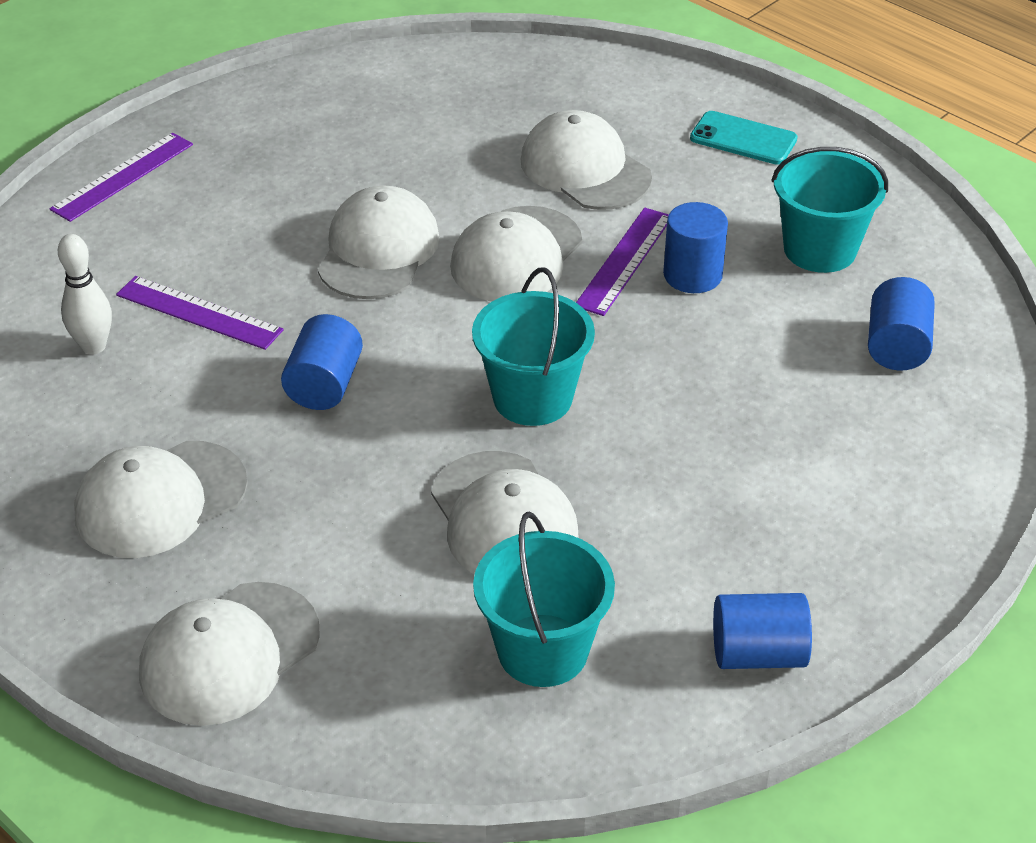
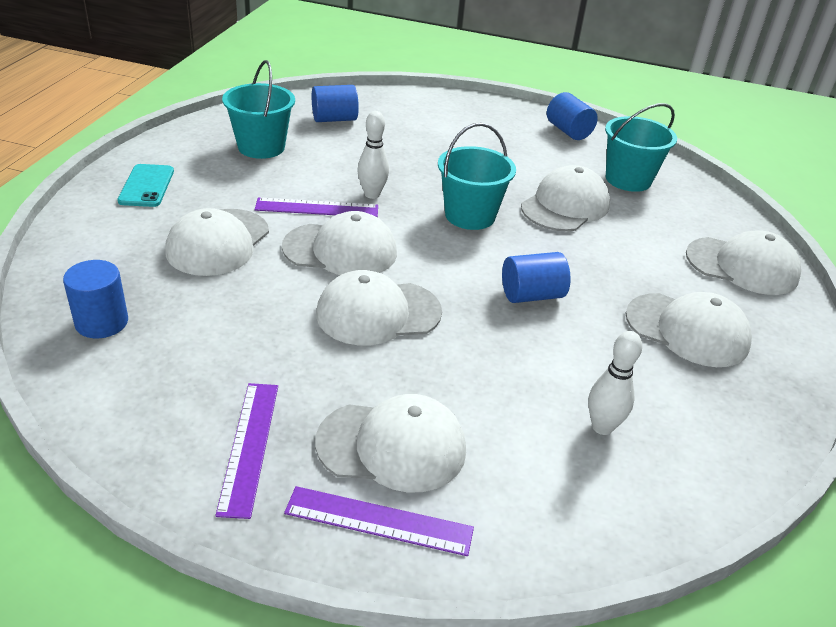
camera: 120 degrees left, 5 degrees down
purple ruler [116,276,284,350] -> purple ruler moved to [215,383,278,519]
blue cylinder [663,202,728,293] -> blue cylinder moved to [63,260,128,338]
none -> white cap [315,394,466,492]
none -> white bowling pin [357,111,389,199]

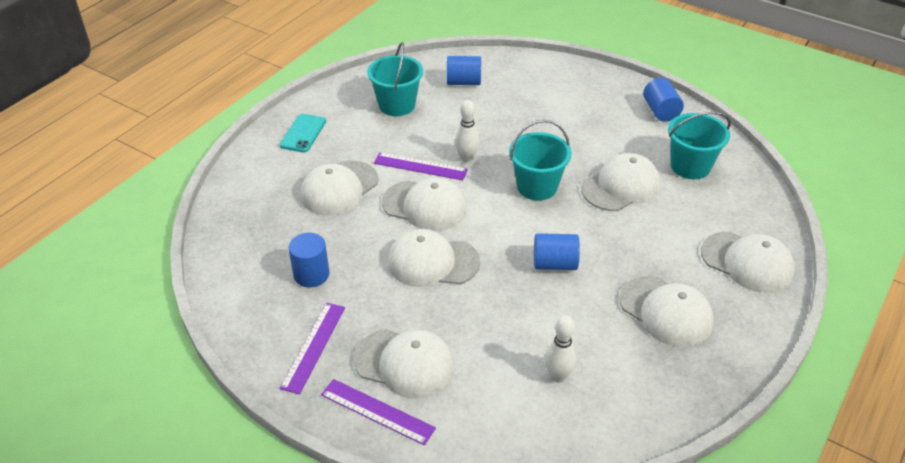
camera: 20 degrees right, 5 degrees up
blue cylinder [63,260,128,338] -> blue cylinder moved to [288,233,329,287]

